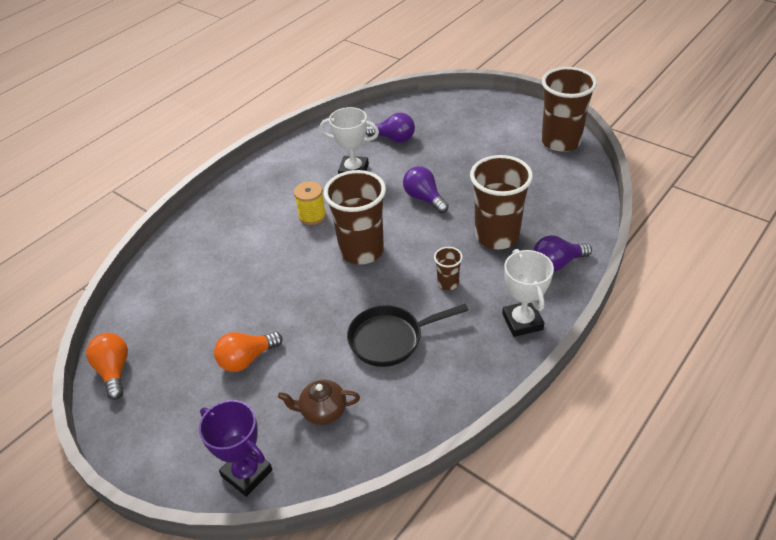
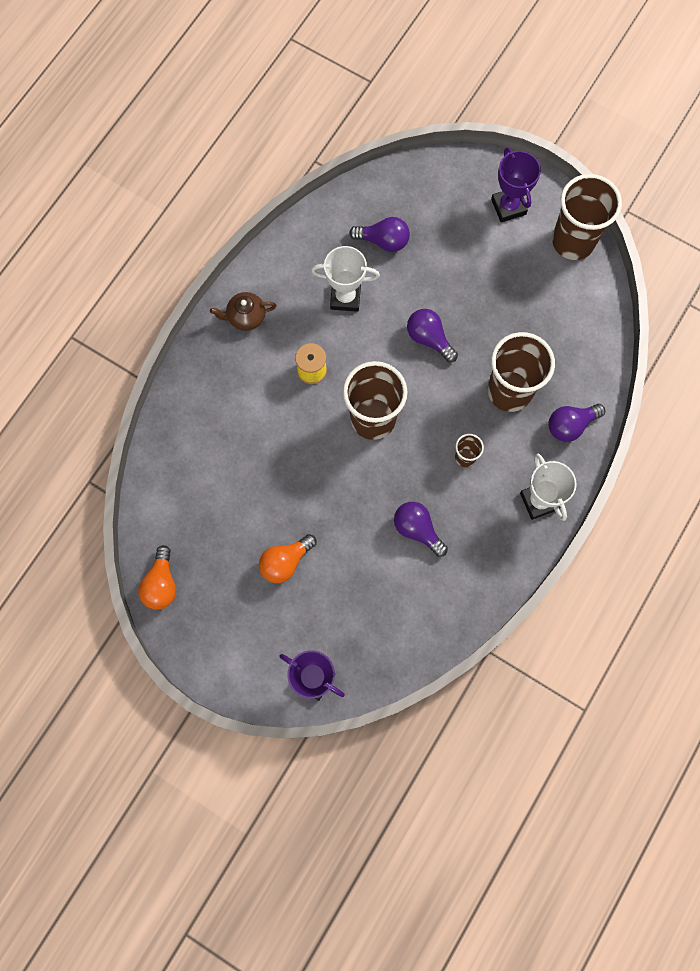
camera: 10 degrees left, 30 degrees up
orange light bulb [86,333,128,400] -> orange light bulb turned 150 degrees counterclockwise [138,545,176,609]
brown teapot [278,380,360,425] -> brown teapot moved to [210,292,277,331]
black pan [347,304,468,367] -> purple light bulb [394,502,448,557]
none -> purple trophy [491,147,541,222]

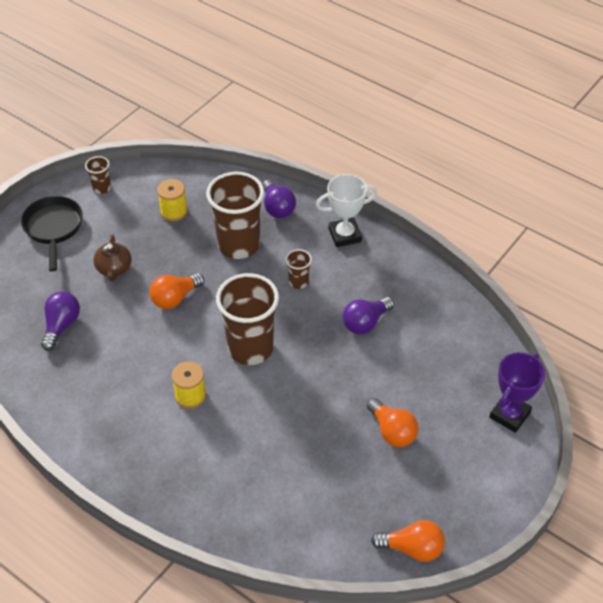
camera: 85 degrees left, 25 degrees down
brown teapot [210,292,277,331] -> brown teapot moved to [93,234,132,282]
white trophy [311,246,380,312] -> none
purple light bulb [407,309,458,362] -> orange light bulb [149,273,204,309]
purple trophy [491,147,541,222] -> black pan [21,196,83,272]
brown cup [552,174,622,260] -> brown cup [85,156,111,194], size x0.45
none -> yellow spool [157,179,188,221]

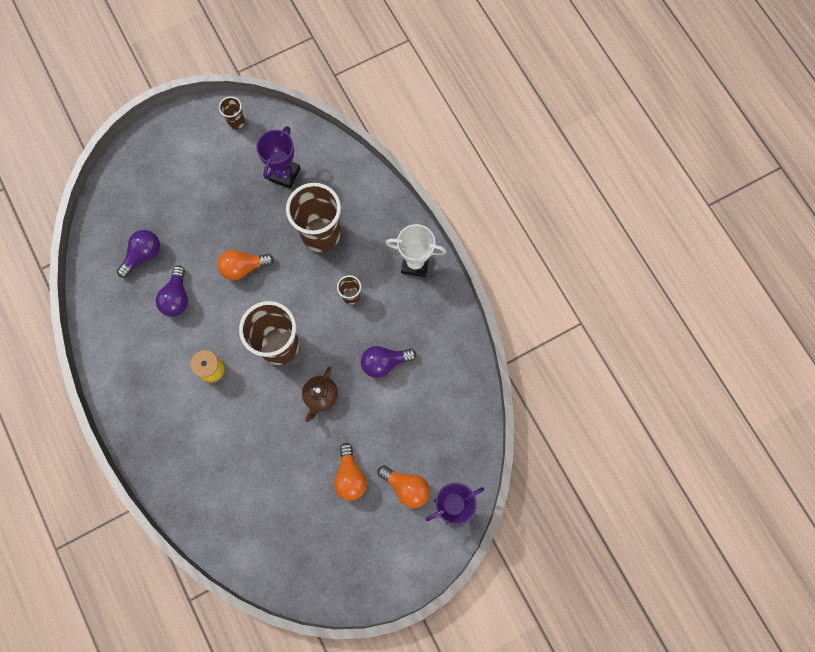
camera: 25 degrees right, 25 degrees up
black pan [21,196,83,272] -> none
brown teapot [93,234,132,282] -> brown teapot moved to [302,367,338,422]
yellow spool [157,179,188,221] -> purple trophy [256,126,300,189]
purple light bulb [262,179,296,218] -> purple light bulb moved to [156,265,188,317]
orange light bulb [371,520,445,562] -> orange light bulb moved to [377,465,430,508]

